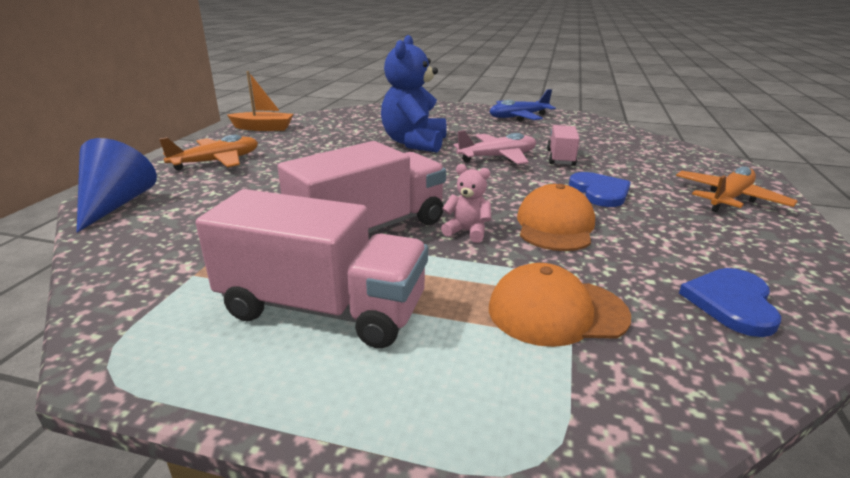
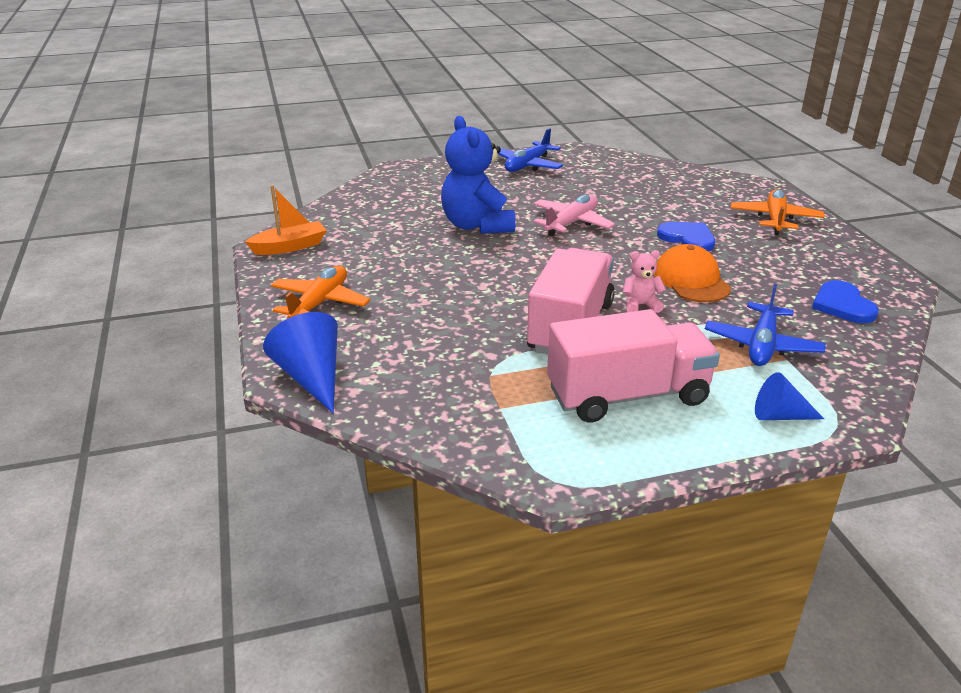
camera: 30 degrees left, 5 degrees up
orange cap [489,263,631,347] -> blue plane [705,284,826,366]
pink truck [547,125,579,166] -> none
none -> blue cone [755,372,824,420]

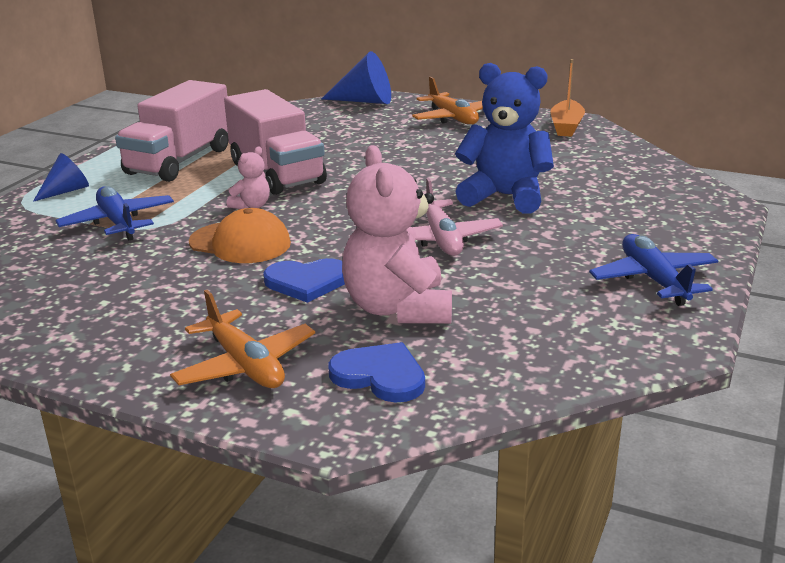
camera: 130 degrees right, 5 degrees down
blue heart [812,280,879,323] -> blue heart moved to [328,342,425,403]
none -> pink teddy bear [342,145,452,324]

